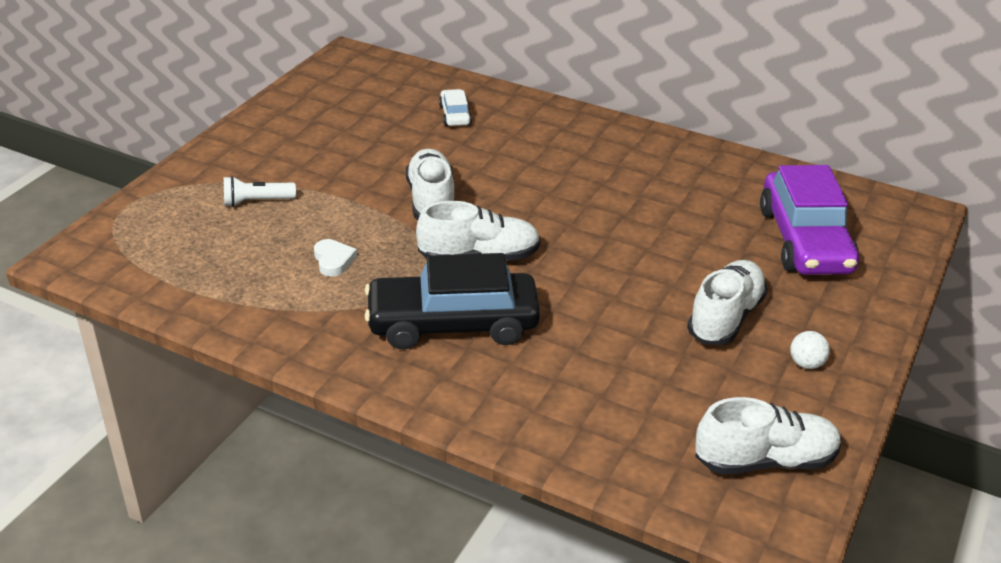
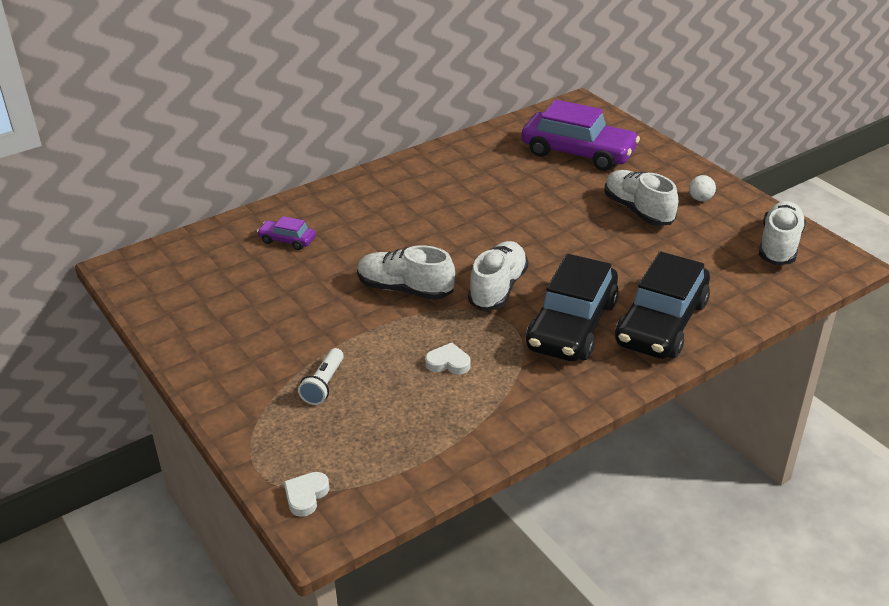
camera: 60 degrees left, 0 degrees up
white car [439,89,472,126] -> purple car [257,216,316,250]
none -> white heart [284,472,330,517]
none -> black car [615,252,710,359]

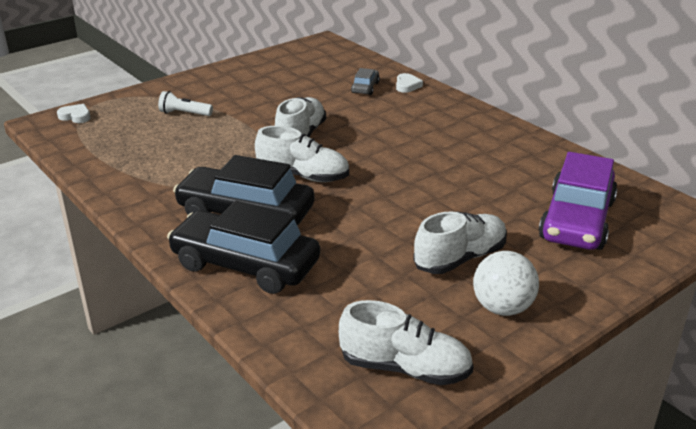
camera: 85 degrees right, 5 degrees down
purple car [257,216,316,250] -> grey car [351,68,380,95]
white heart [425,343,471,374] -> white heart moved to [396,73,423,93]
white ball [689,175,716,201] -> white ball [473,251,539,316], size x1.85

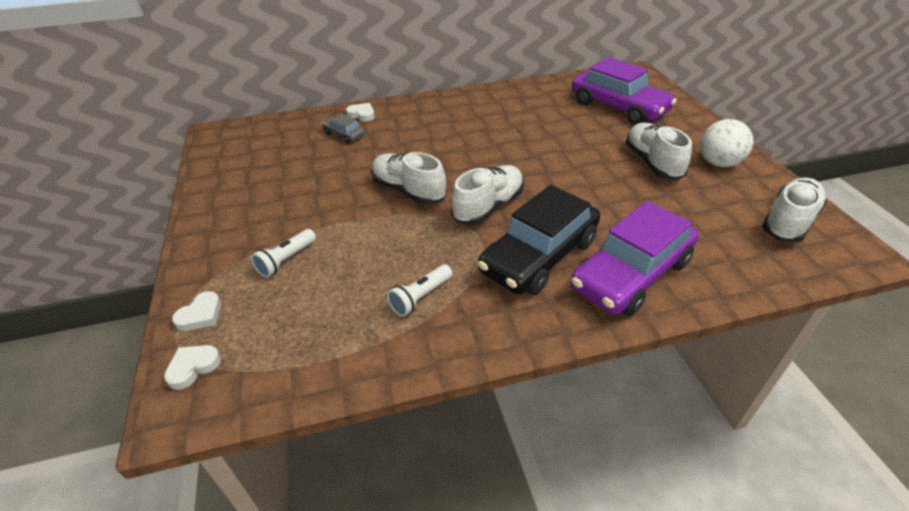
camera: 65 degrees left, 10 degrees up
black car [167,201,320,294] -> purple car [570,201,698,316]
none -> white heart [172,291,221,331]
none -> white flashlight [387,264,452,317]

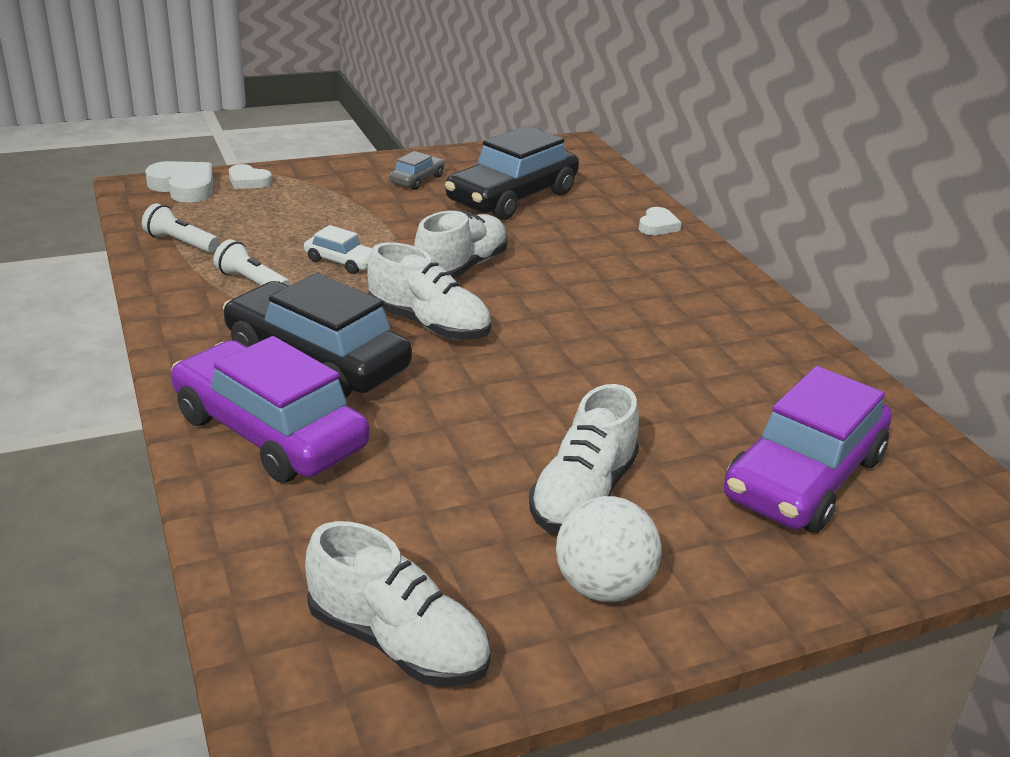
camera: 80 degrees right, 10 degrees down
white heart [164,345,221,390] -> white heart [145,161,213,203], size x1.61
white flashlight [251,229,316,278] -> white flashlight moved to [142,203,219,253]
grey car [322,114,365,144] -> grey car moved to [389,151,445,190]
white shoe [626,123,692,180] -> white shoe turned 135 degrees clockwise [529,384,639,533]
none -> white car [304,225,372,274]
none -> black car [445,125,579,220]

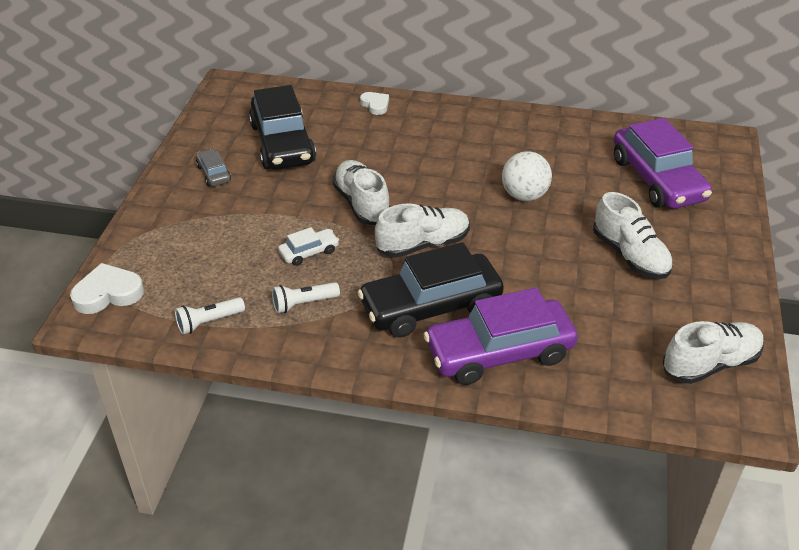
camera: 55 degrees left, 10 degrees up
white heart [229,164,272,189] -> none
white ball [556,496,661,602] -> white ball moved to [502,151,552,201]

